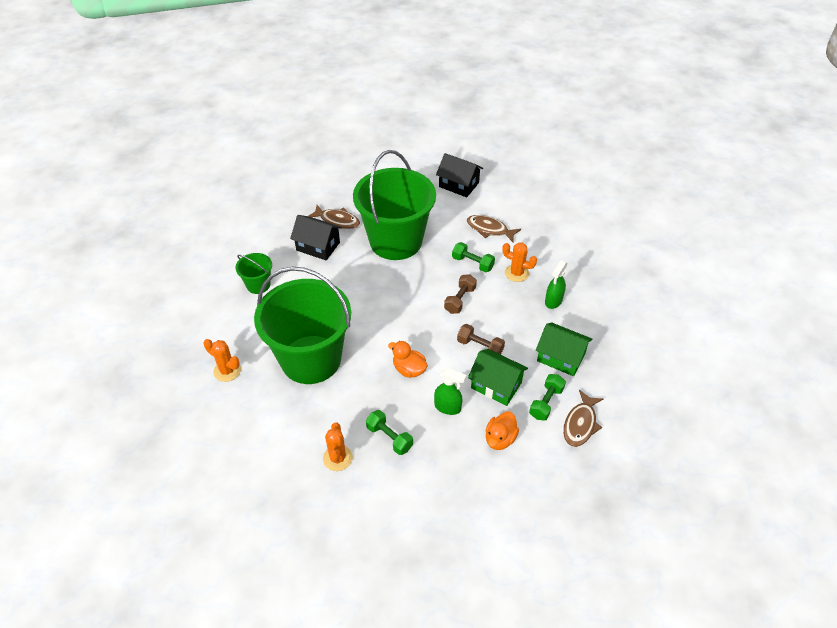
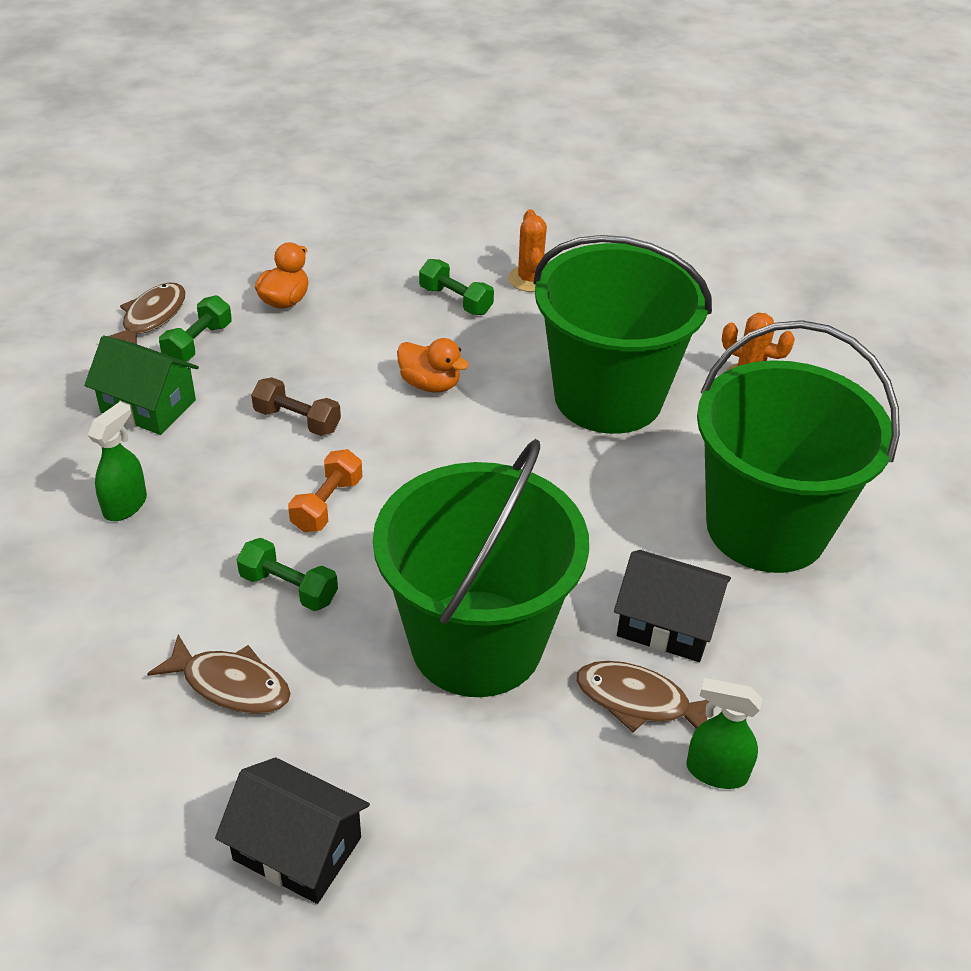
camera: 175 degrees right, 5 degrees down
green bucket [235,253,272,294] -> green bucket [697,320,900,573], size x2.33
green spray bottle [434,368,466,415] -> green spray bottle moved to [687,678,762,789]
brown dumbbell [444,274,477,314] -> orange dumbbell [288,449,362,532]
green house [468,349,528,406] -> none
orange cactus [502,242,537,282] -> none

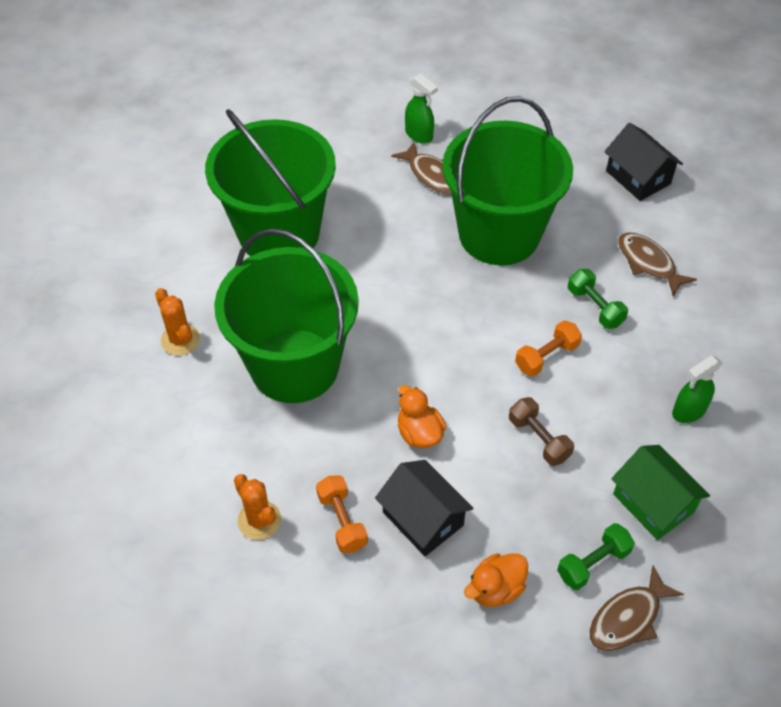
camera: 150 degrees left, 10 degrees up
green dumbbell [419,259,494,315] -> orange dumbbell [316,475,368,553]
orange cactus [508,209,547,292] -> orange cactus turned 60 degrees counterclockwise [234,474,281,540]
black house [614,550,731,662] -> black house moved to [375,460,473,556]

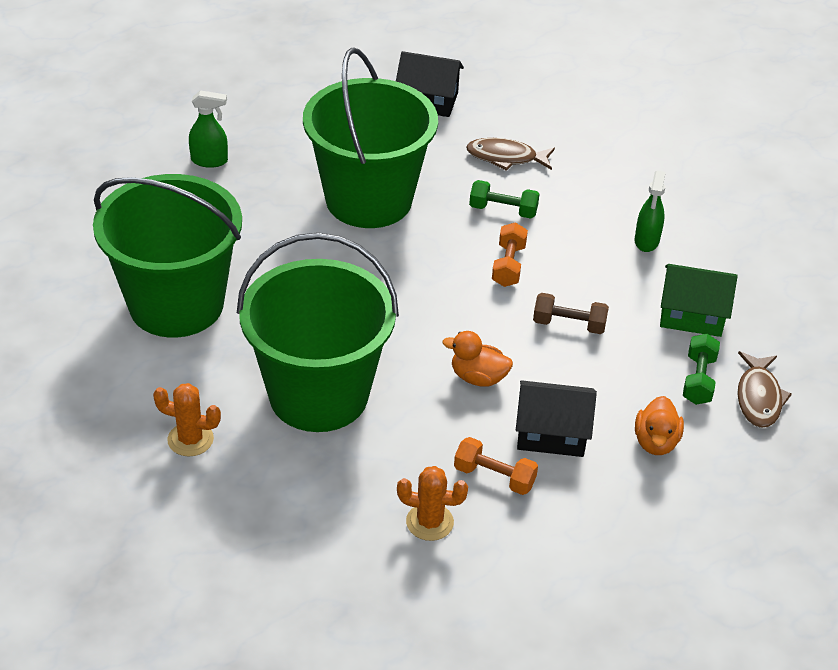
camera: 45 degrees left, 10 degrees down
brown fish [391,142,451,194] -> none

